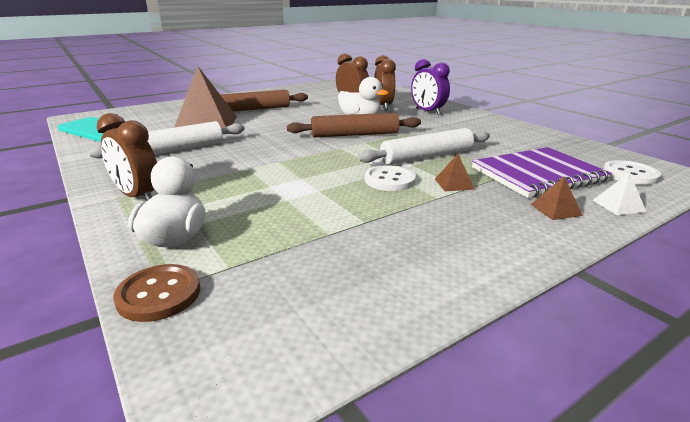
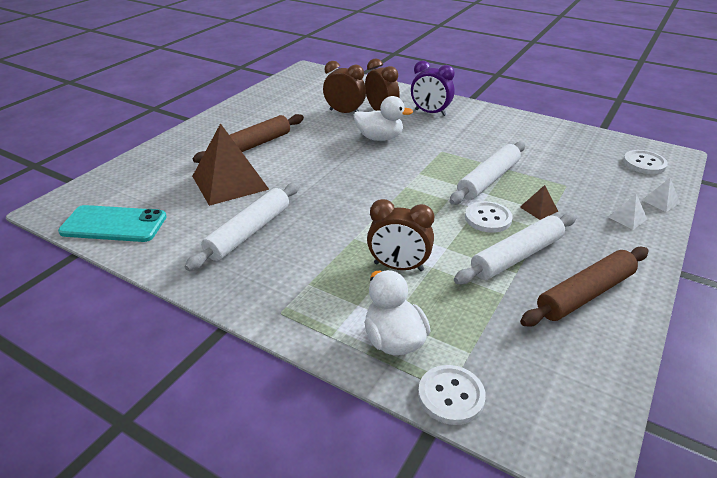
camera: 25 degrees left, 10 degrees up
brown clock [97,113,157,201] -> brown clock moved to [367,199,434,271]
brown button [113,264,200,322] -> white button [418,365,486,425]
brown rolling pin [287,113,421,138] -> brown rolling pin moved to [520,247,648,327]
purple notebook [472,147,612,198] -> none
brown pyramid [530,176,583,220] -> white pyramid [608,194,647,230]
none -> white rolling pin [454,213,577,284]

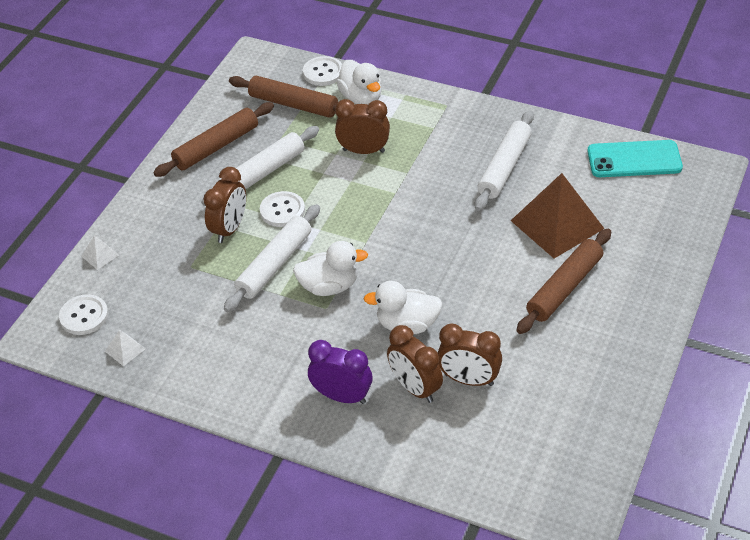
camera: 175 degrees right, 10 degrees up
brown pyramid [520,185,558,220] -> brown clock [203,167,246,243]
white pyramid [608,194,647,230] -> white pyramid moved to [105,330,146,366]
none -> brown rolling pin [229,76,338,118]
none -> white duck [293,241,368,296]

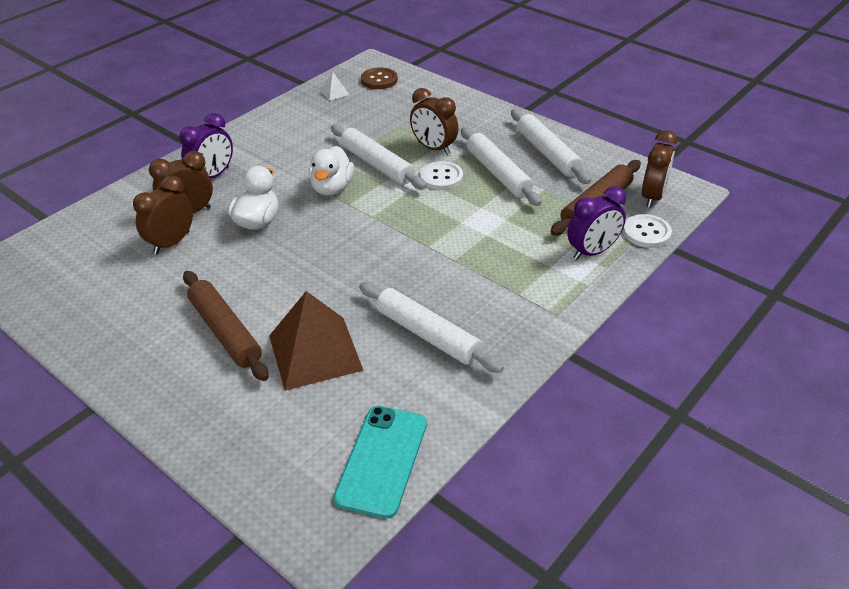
camera: 105 degrees right, 5 degrees down
white button [59,294,108,335] -> brown button [361,67,398,89]
white pyramid [81,236,119,270] -> none
brown rolling pin [153,102,274,177] -> white rolling pin [511,109,591,184]
brown clock [335,99,390,154] -> brown clock moved to [642,131,677,208]
white duck [337,60,382,104] -> purple clock [567,186,626,260]

